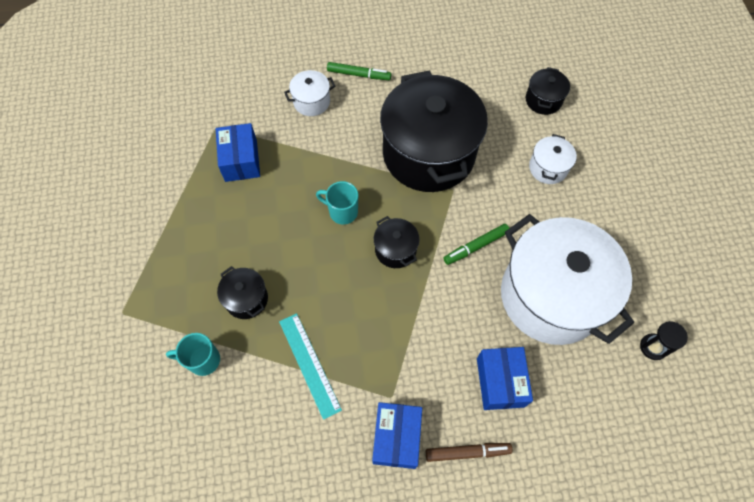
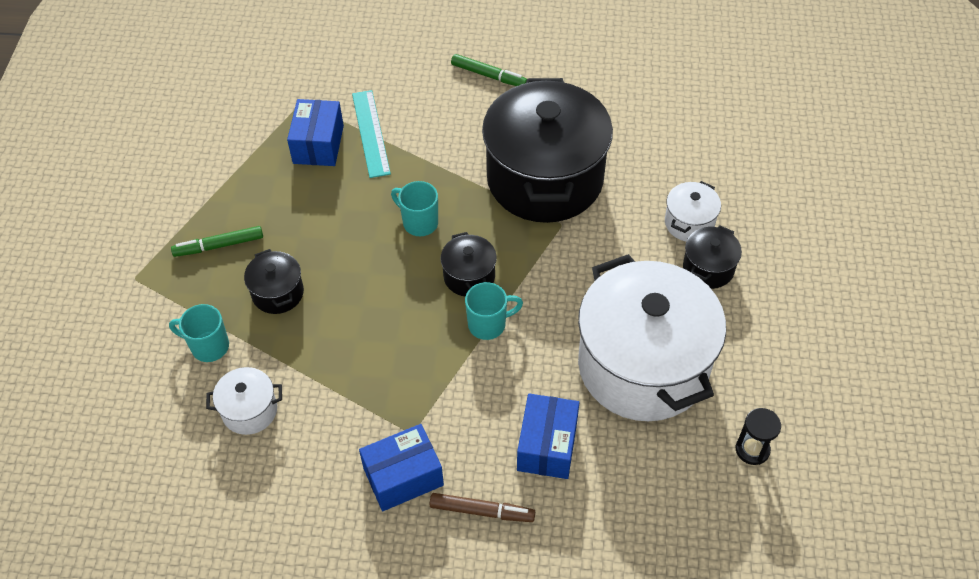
camera: 15 degrees right, 10 degrees down
turquoise ruler [279,313,342,420] -> turquoise ruler moved to [352,90,391,178]
white pot [284,70,335,116] -> white pot moved to [206,367,282,435]
blue box [372,402,422,469] -> blue box turned 45 degrees clockwise [359,424,444,511]
green marker [443,224,509,265] -> green marker moved to [171,226,263,257]
black pot [526,67,570,115] -> black pot moved to [683,225,742,289]
none -> turquoise mug [465,282,523,340]

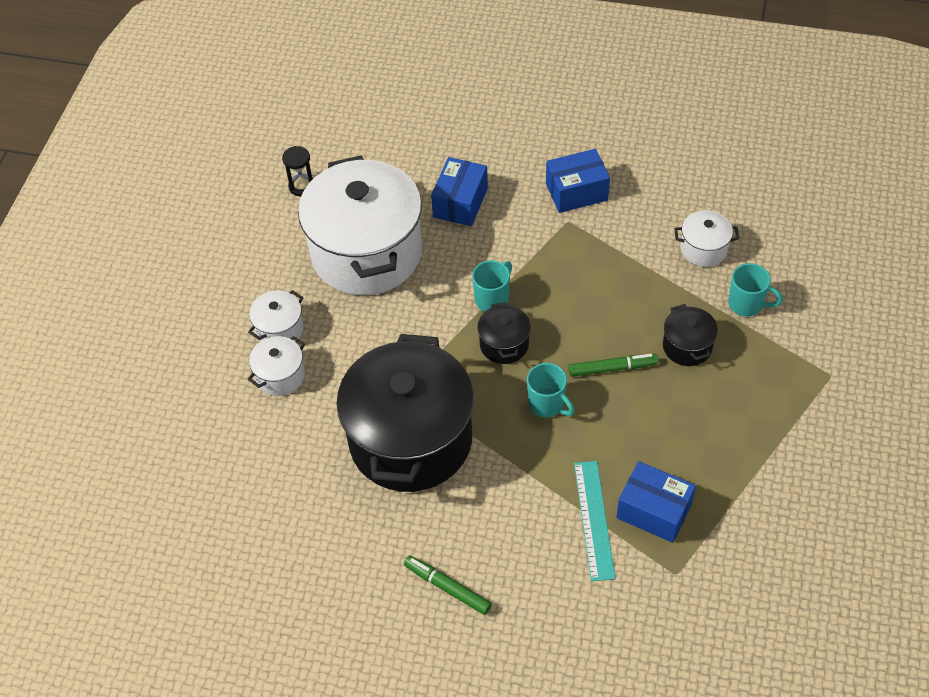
camera: 170 degrees left, 0 degrees up
green marker [171,226,263,257] -> green marker moved to [568,354,658,377]
blue box [287,99,344,166] -> blue box turned 75 degrees counterclockwise [616,461,696,543]
brown marker [430,493,535,522] -> none
turquoise mug [465,282,523,340] -> turquoise mug turned 135 degrees clockwise [472,260,512,312]
black pot [683,225,742,289] -> white pot [248,290,304,342]

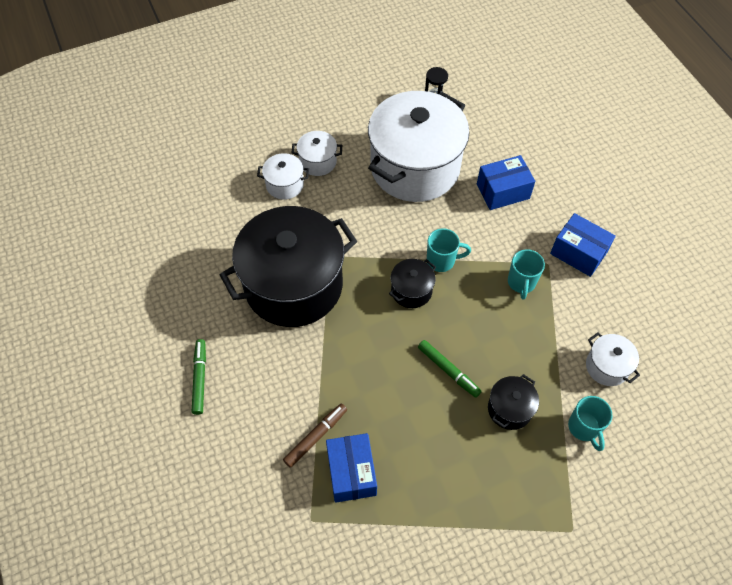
camera: 50 degrees right, 5 degrees up
turquoise mug [527,363,575,417] -> turquoise mug moved to [508,249,545,300]
turquoise ruler [574,461,616,581] -> brown marker [283,404,347,468]

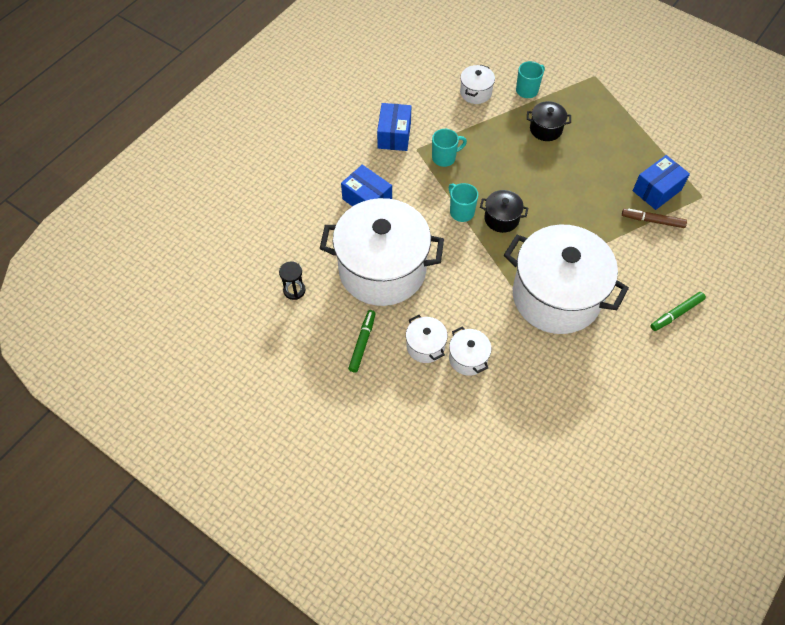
camera: 120 degrees left, 0 degrees up
black pot [220,206,357,327] -> white pot [504,225,629,334]
green marker [418,340,482,398] -> green marker moved to [348,310,376,373]

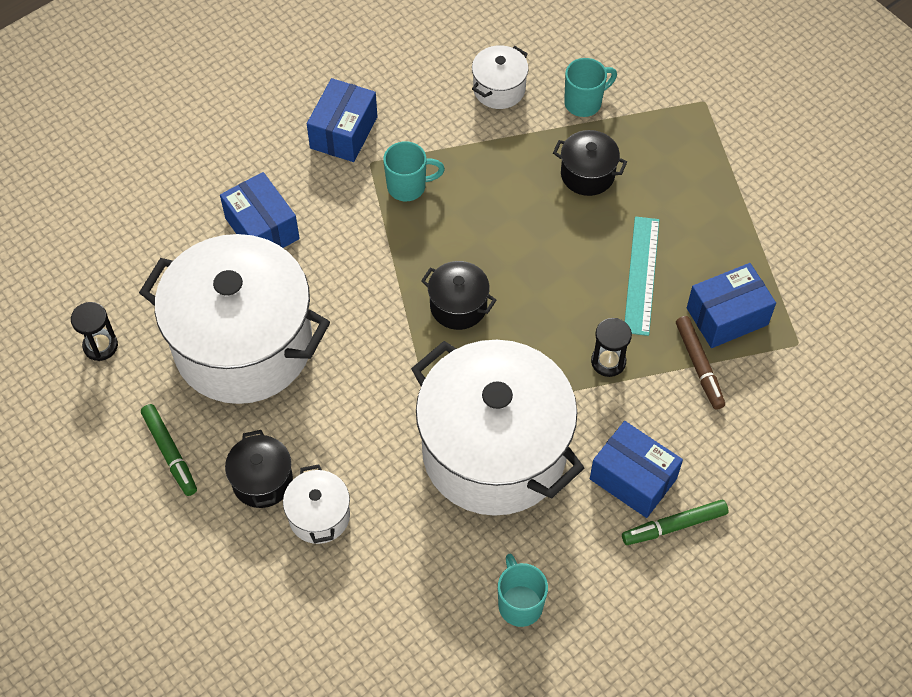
camera: 15 degrees right, 0 degrees up
green marker [348,310,376,373] -> green marker turned 120 degrees clockwise [141,404,197,496]
white pot [406,315,448,363] -> black pot [225,430,293,508]
turquoise mug [449,183,478,222] -> turquoise mug moved to [498,554,548,627]
brown marker [622,209,687,228] -> brown marker turned 135 degrees counterclockwise [676,316,725,410]
none -> blue box [590,421,683,518]
none -> black hourglass [591,318,632,377]
none -> turquoise ruler [625,216,659,336]

